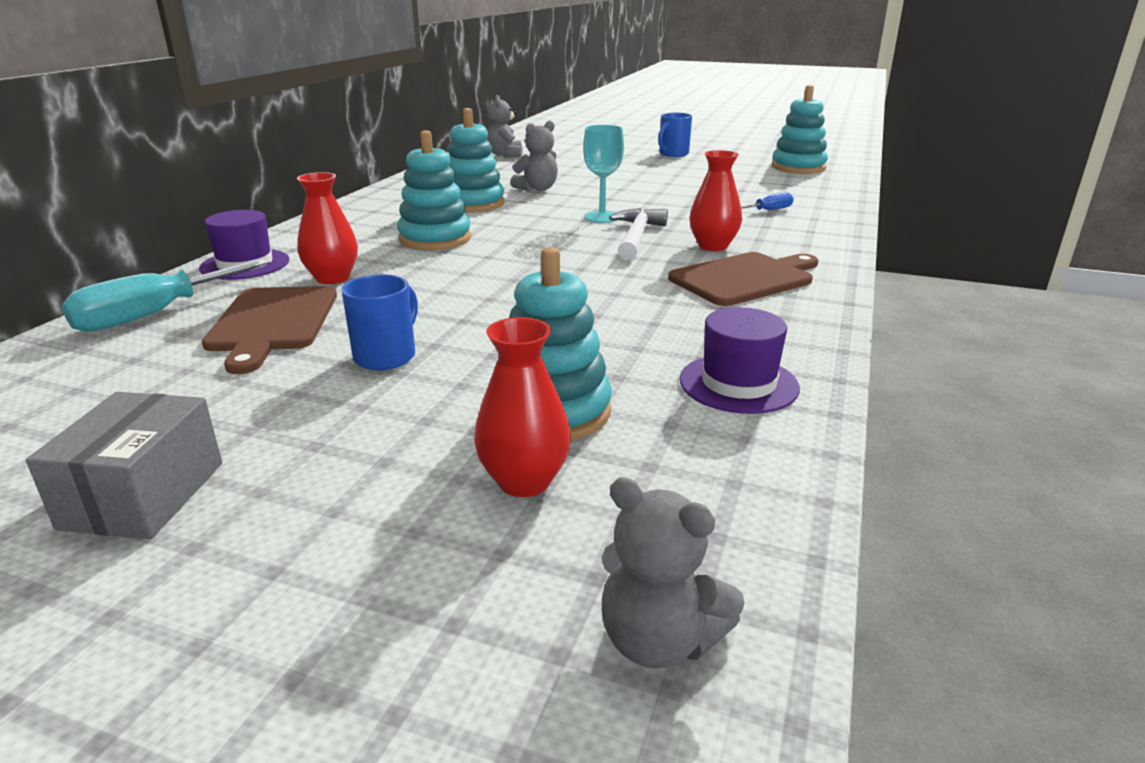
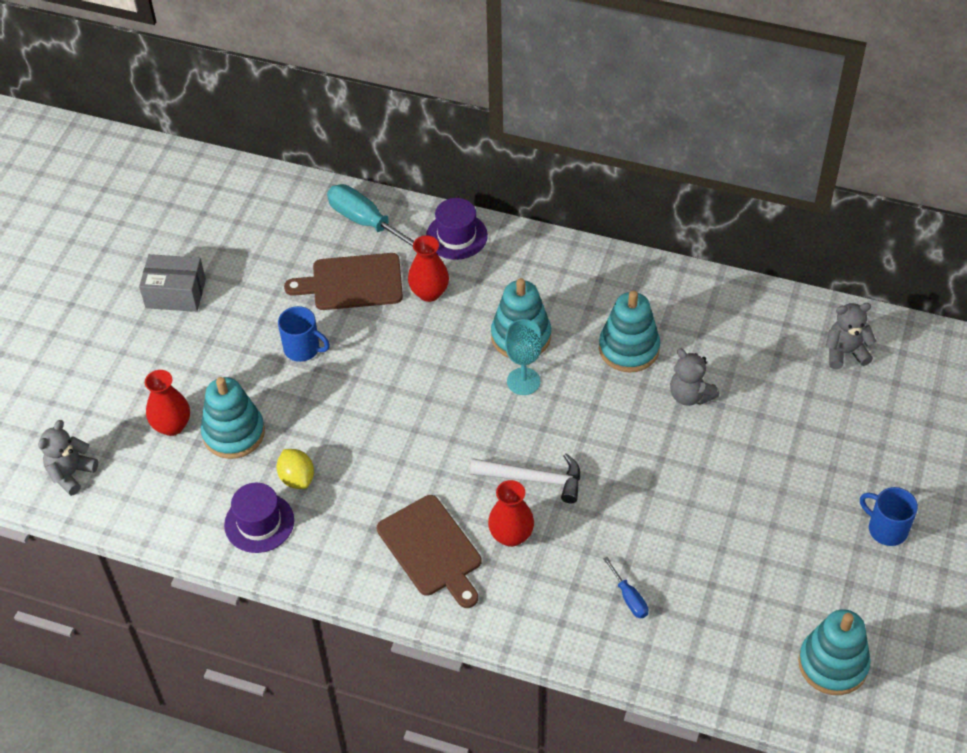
camera: 90 degrees right, 25 degrees up
turquoise goblet [583,125,624,223] -> turquoise goblet moved to [505,319,542,395]
none -> yellow lemon [277,449,314,489]

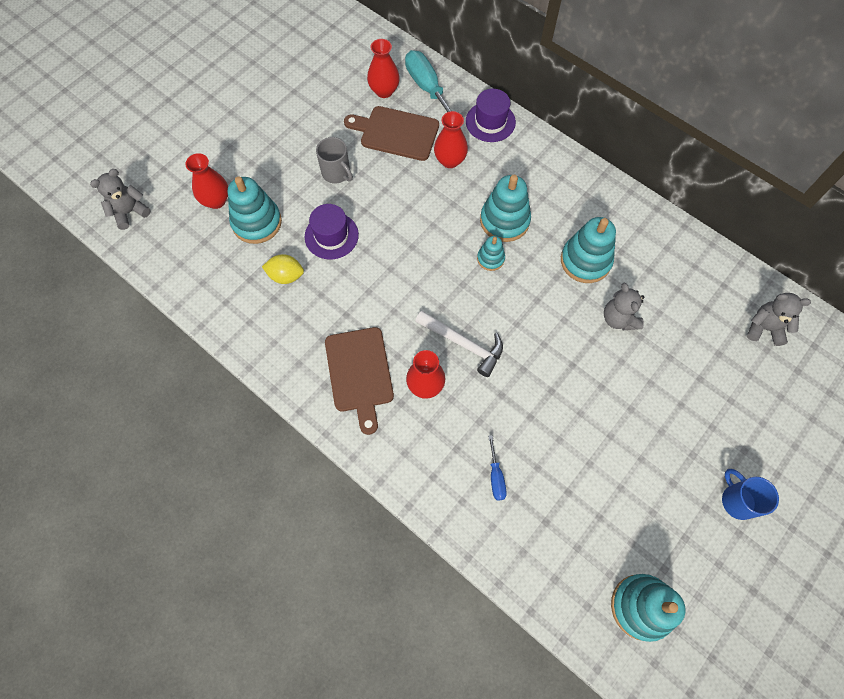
camera: 20 degrees right, 15 degrees up
grey box [139,254,206,312] -> none
purple hat [224,483,294,553] -> purple hat moved to [305,204,359,259]
yellow lemon [277,449,314,489] -> yellow lemon turned 75 degrees counterclockwise [262,254,304,284]
blue mug [278,306,330,362] -> grey mug [316,137,353,184]
turquoise goblet [505,319,542,395] -> turquoise stacking toy [477,236,505,271]
none -> red vase [367,39,400,98]

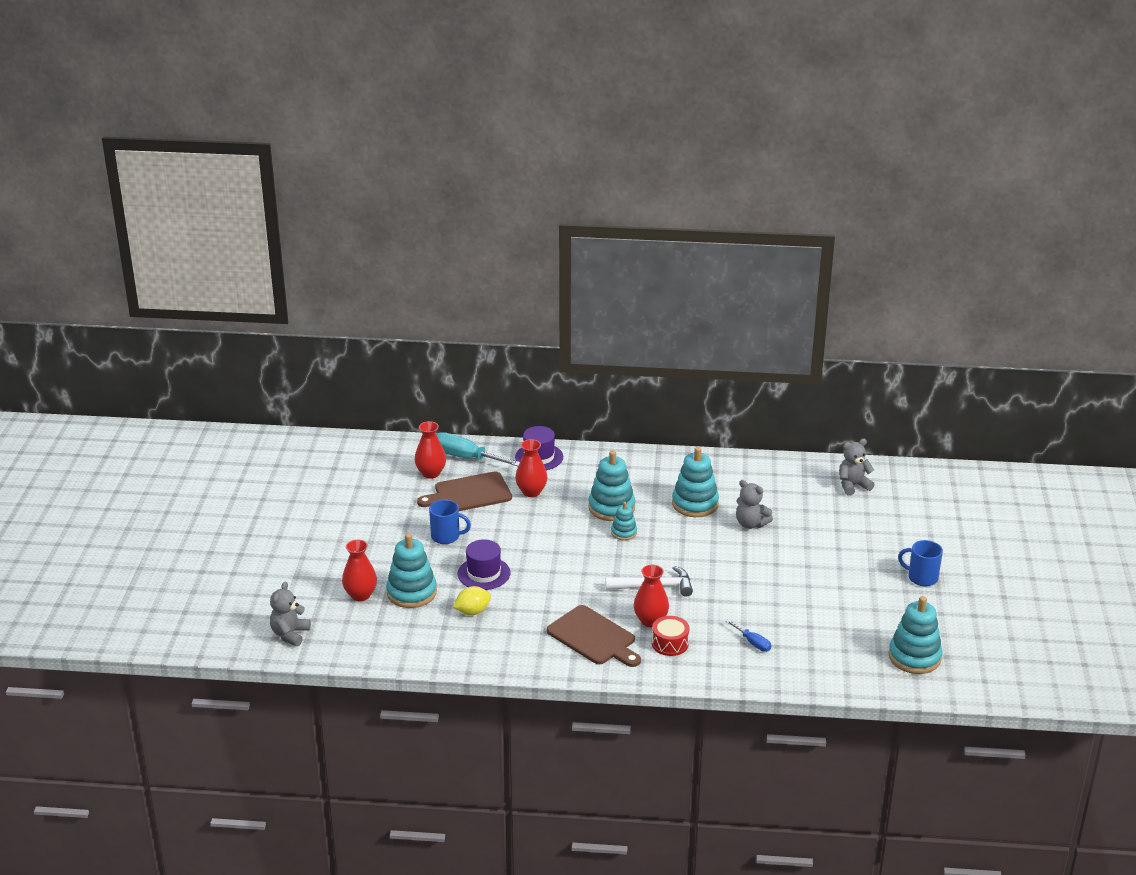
camera: 35 degrees left, 35 degrees down
grey mug [316,137,353,184] -> blue mug [429,499,471,544]
none -> red drum [652,616,689,656]

